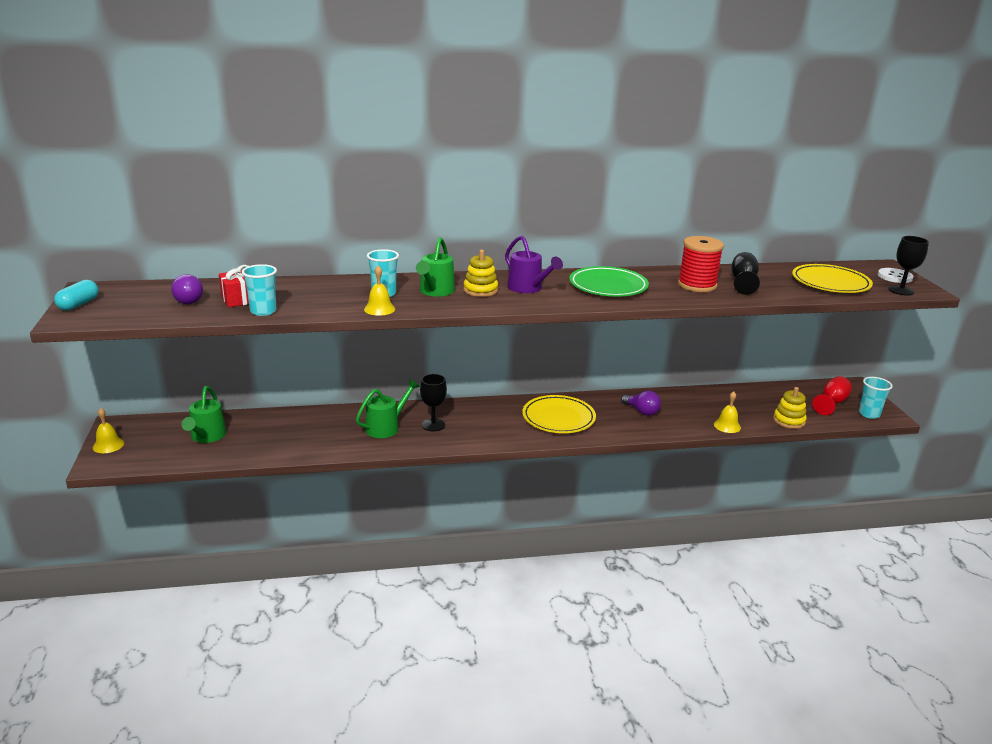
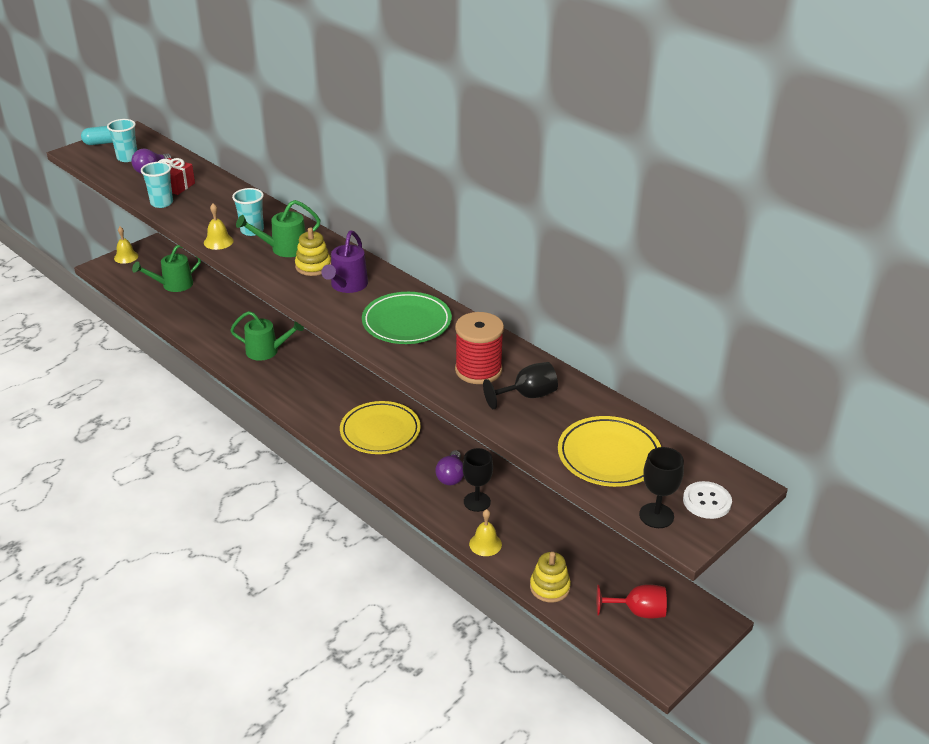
camera: 55 degrees right, 10 degrees up
black goblet [420,374,447,431] -> black goblet moved to [463,448,493,512]
turquoise cup [859,377,893,419] -> turquoise cup moved to [107,119,137,162]

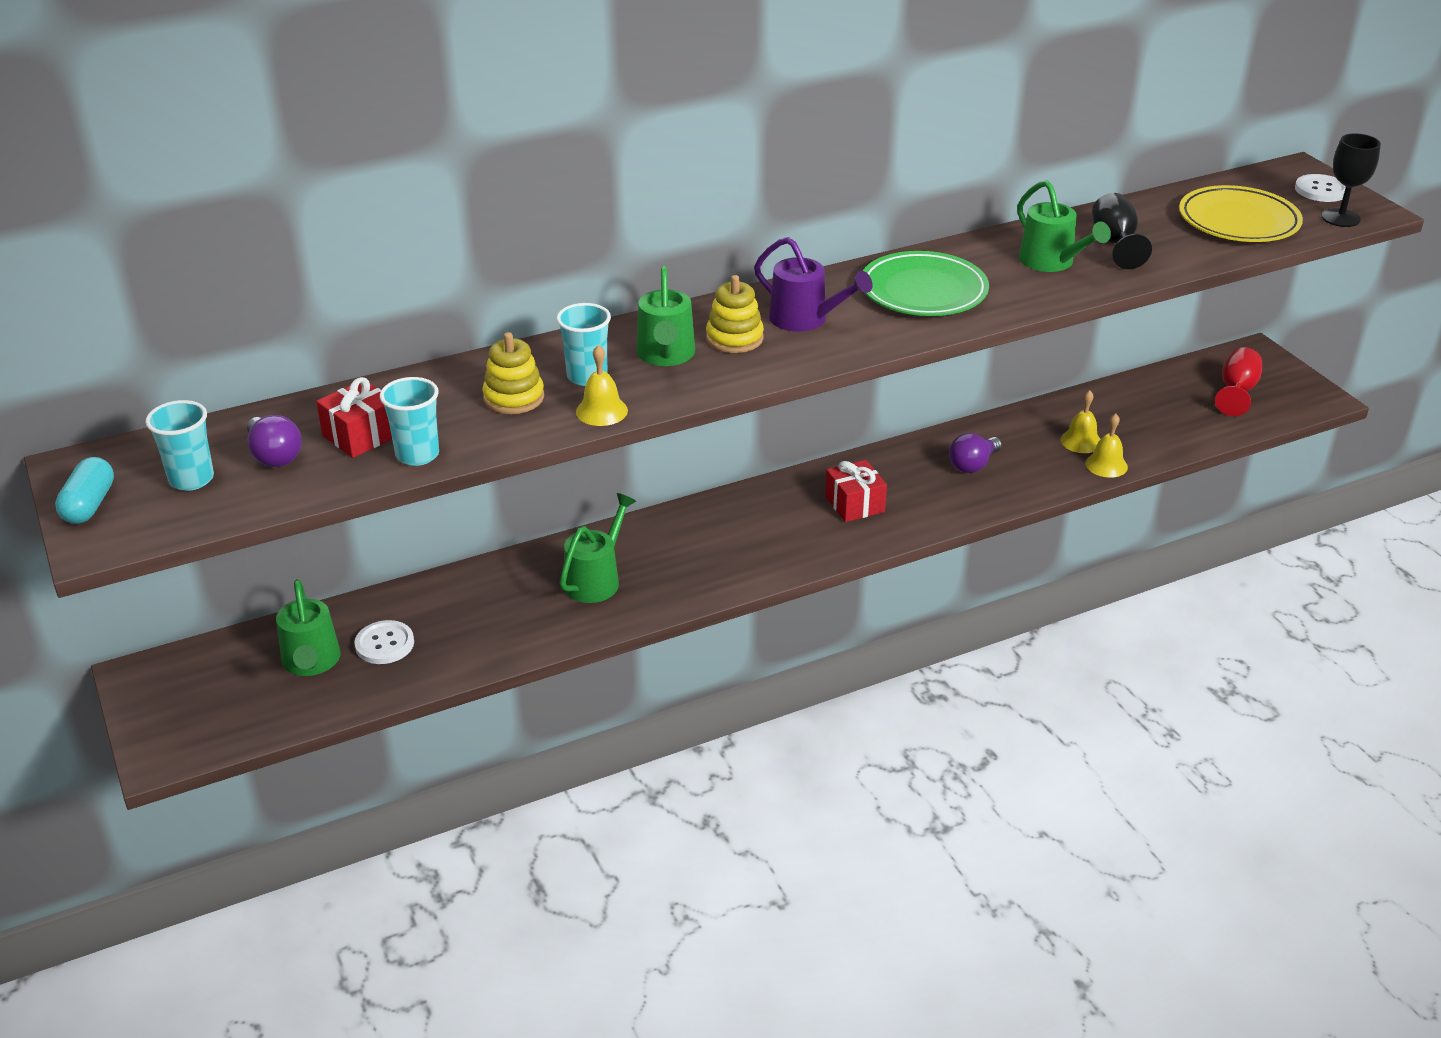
camera: 70 degrees left, 0 degrees up
yellow bell [114,227,138,264] -> yellow bell moved to [1061,390,1100,453]
yellow plate [340,401,421,454] -> red gift [825,460,887,522]
purple light bulb [435,450,464,485] -> purple light bulb turned 105 degrees clockwise [949,433,1002,473]
red spool [455,312,504,384] -> green watering can [1017,180,1111,272]
black goblet [463,448,493,512] -> none
yellow stacking toy [530,552,571,603] -> yellow stacking toy moved to [482,332,544,414]
none -> white button [354,620,414,664]

